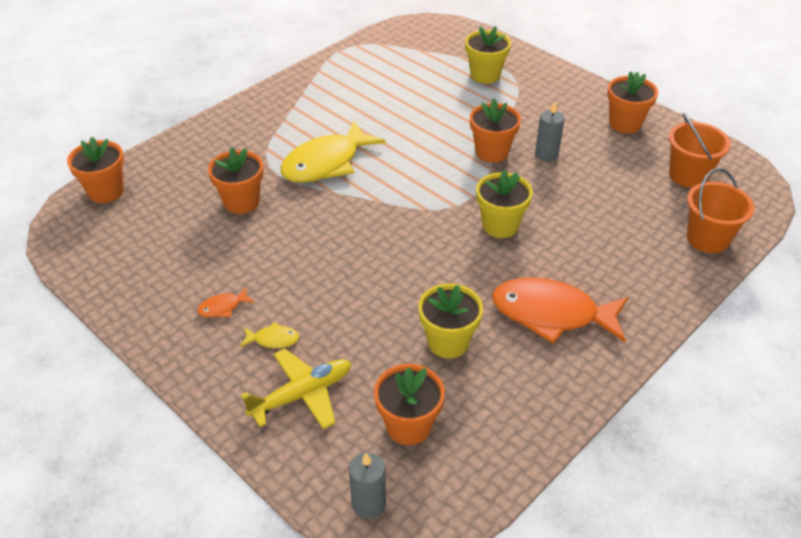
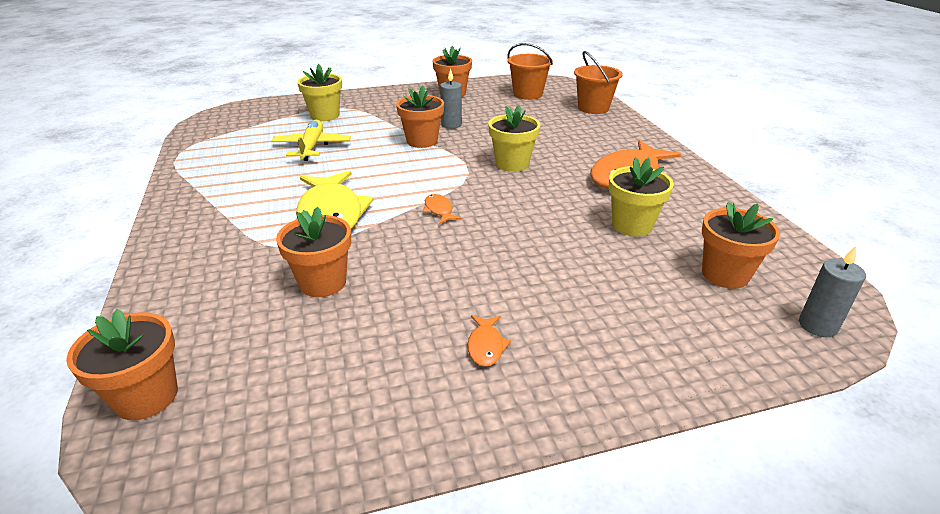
camera: 60 degrees left, 10 degrees down
yellow fish [240,322,299,348] -> none
yellow plane [241,349,351,429] -> yellow plane moved to [271,120,351,161]
none -> orange fish [423,194,461,224]

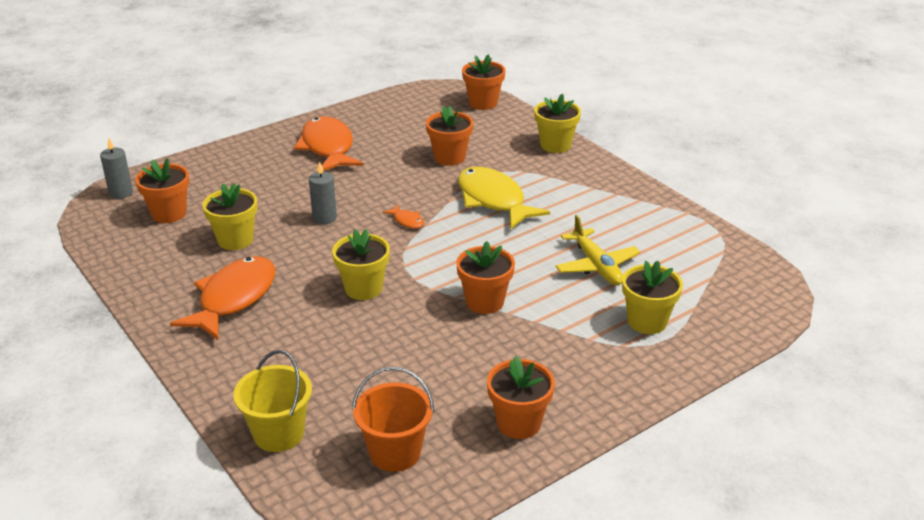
camera: 160 degrees right, 0 degrees up
grey candle [440,69,462,129] -> grey candle moved to [309,161,337,224]
orange fish [468,315,511,367] -> orange fish [294,117,363,171], size x2.40
orange bucket [574,51,623,114] -> yellow bucket [233,350,312,452]
none -> yellow flower pot [534,94,581,153]

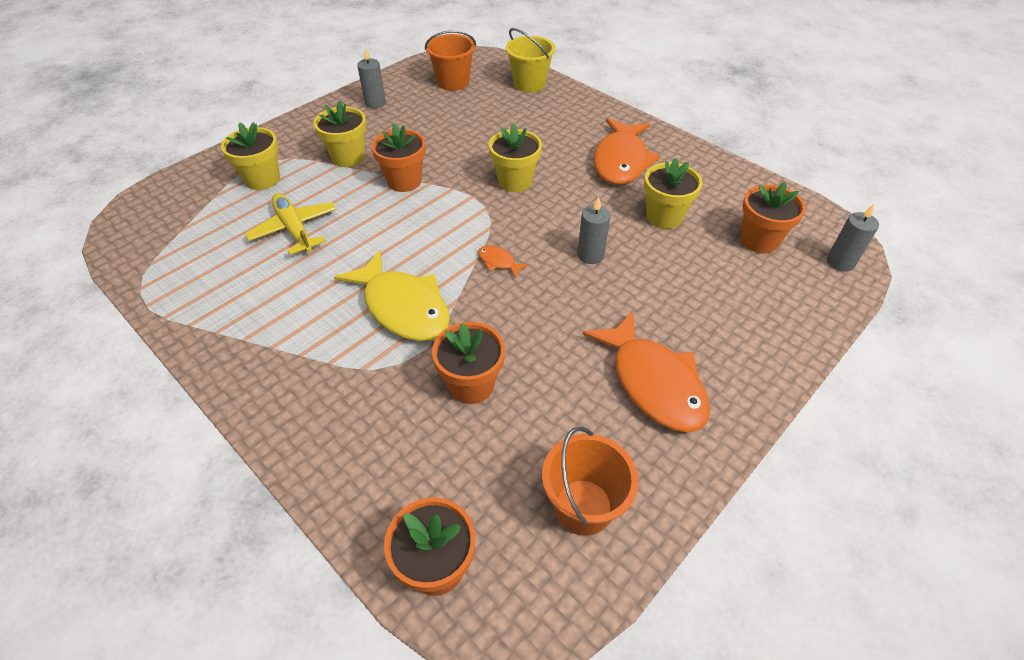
camera: 170 degrees right, 15 degrees up
orange flower pot [487,356,555,439] -> grey candle [357,48,386,109]
yellow flower pot [534,94,581,153] -> yellow flower pot moved to [314,100,366,167]
none -> orange bucket [542,427,639,536]

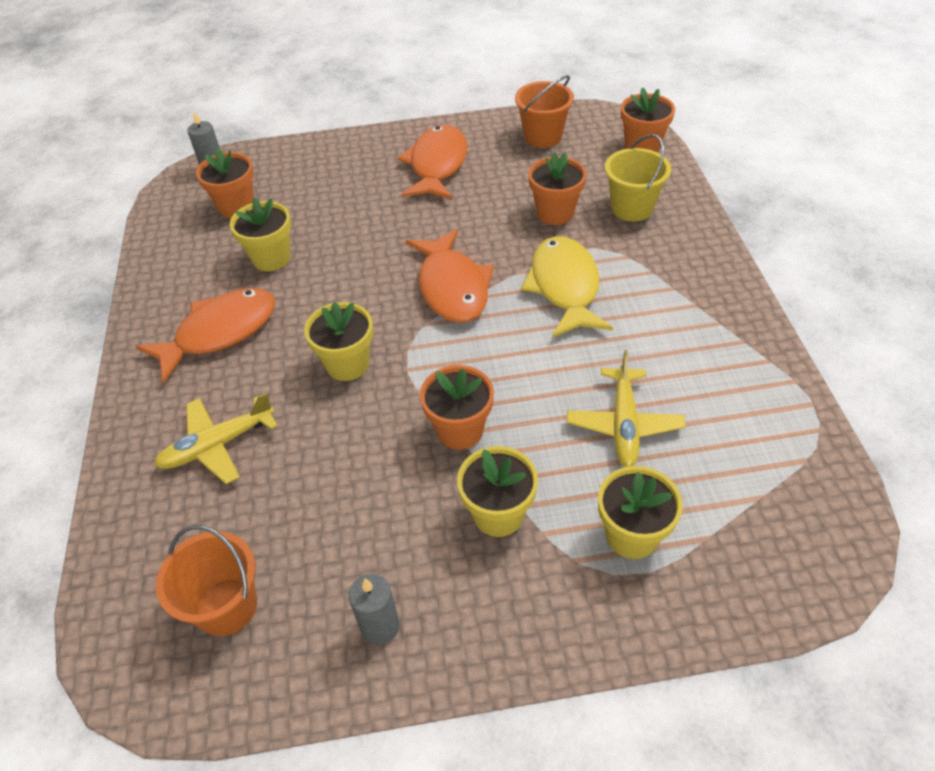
camera: 140 degrees left, 0 degrees up
orange fish [478,245,529,278] -> orange fish [406,229,494,323], size x2.40
yellow bucket [505,28,556,92] -> yellow bucket moved to [605,134,671,221]
grey candle [577,197,611,264] -> none
none -> yellow plane [154,392,278,484]

